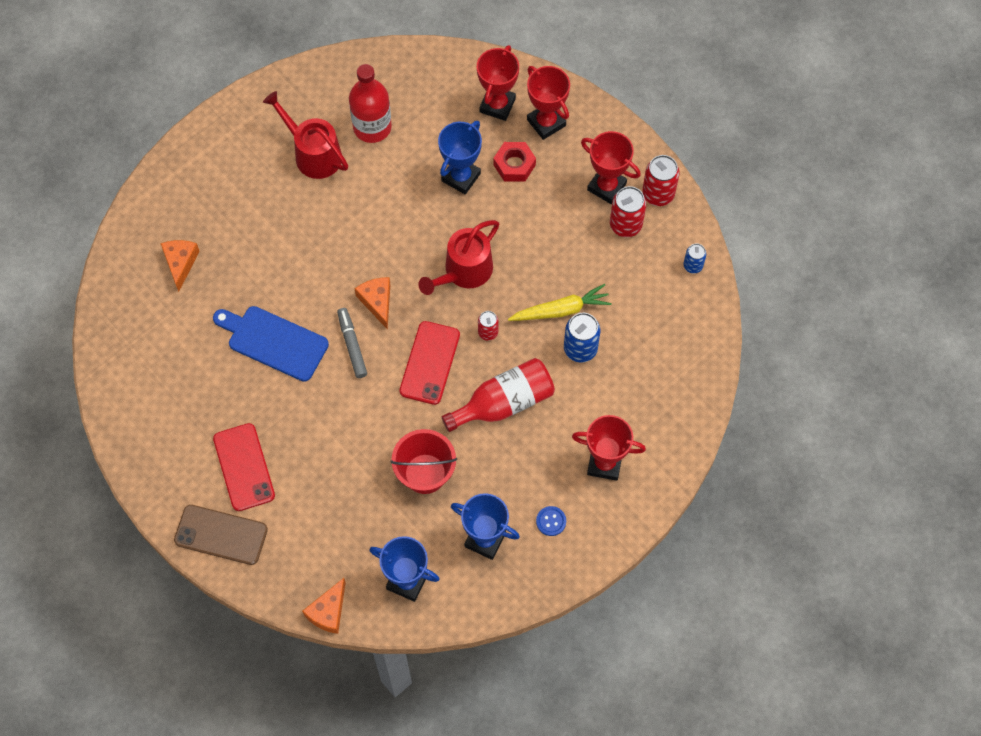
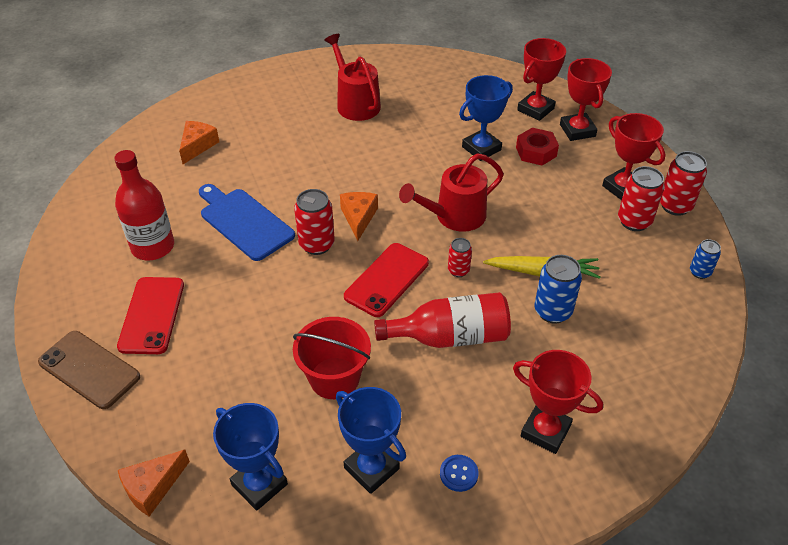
camera: 20 degrees right, 20 degrees down
grey marker [337,308,367,378] -> red can [294,189,335,255]
red bottle [349,64,392,143] -> red bottle moved to [114,150,174,260]

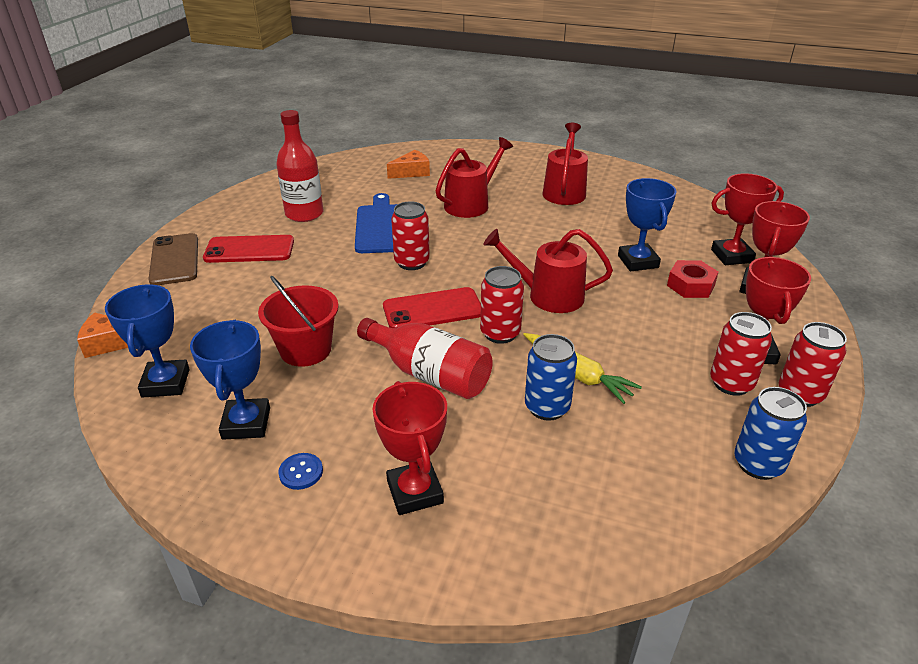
camera: 40 degrees right, 10 degrees down
red phone [117,277,184,354] -> red phone turned 45 degrees clockwise [203,235,294,263]
orange cheese [340,192,378,241] -> none
red can [448,238,472,277] -> red can [480,266,524,344], size x1.67
blue trophy [459,75,513,161] -> blue trophy turned 75 degrees clockwise [618,178,677,271]
blue can [690,239,721,279] -> blue can [734,387,807,480], size x1.67
none -> red watering can [435,137,513,218]

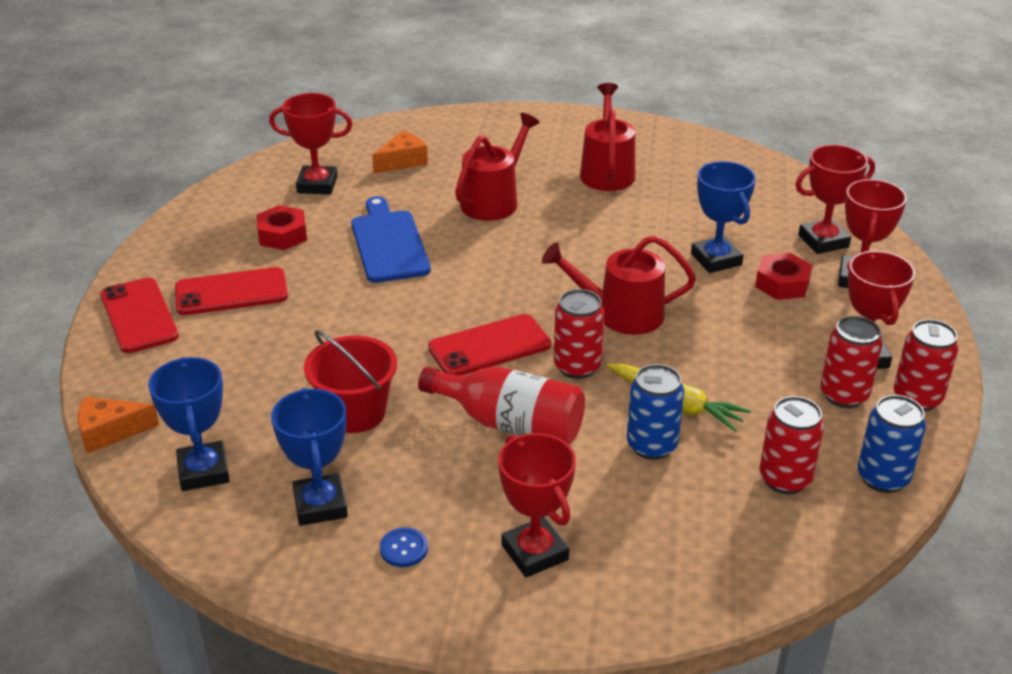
camera: 10 degrees left, 0 degrees up
brown phone [148,233,198,285] -> red phone [100,278,179,353]
red bottle [276,110,323,222] -> red nut [257,205,307,250]
red can [391,202,430,270] -> red can moved to [759,396,824,494]
none -> red trophy [269,93,353,195]

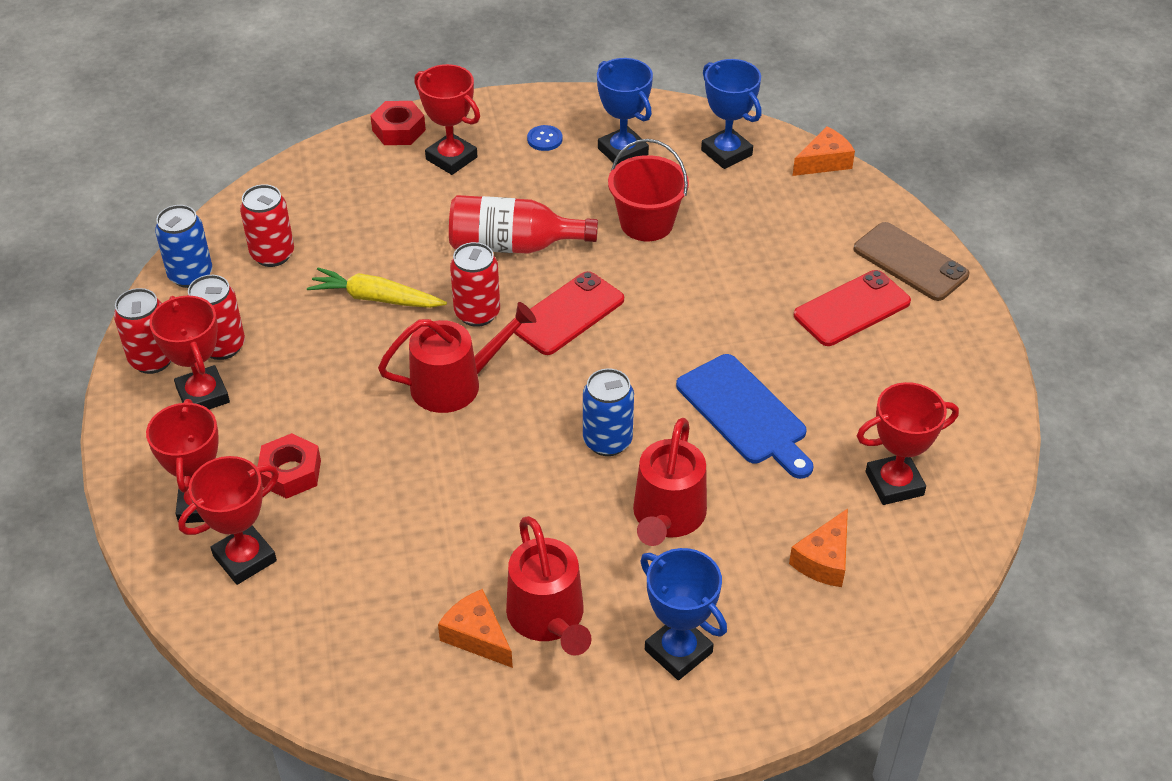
camera: 160 degrees right, 10 degrees up
red phone [100,278,179,353] -> brown phone [853,222,969,301]
red nut [257,205,307,250] -> red nut moved to [370,101,426,145]
blue can [627,364,684,460] -> blue can moved to [583,368,634,456]
blue trophy [691,161,756,273] -> blue trophy moved to [640,548,727,680]
none -> orange cheese [438,589,513,668]

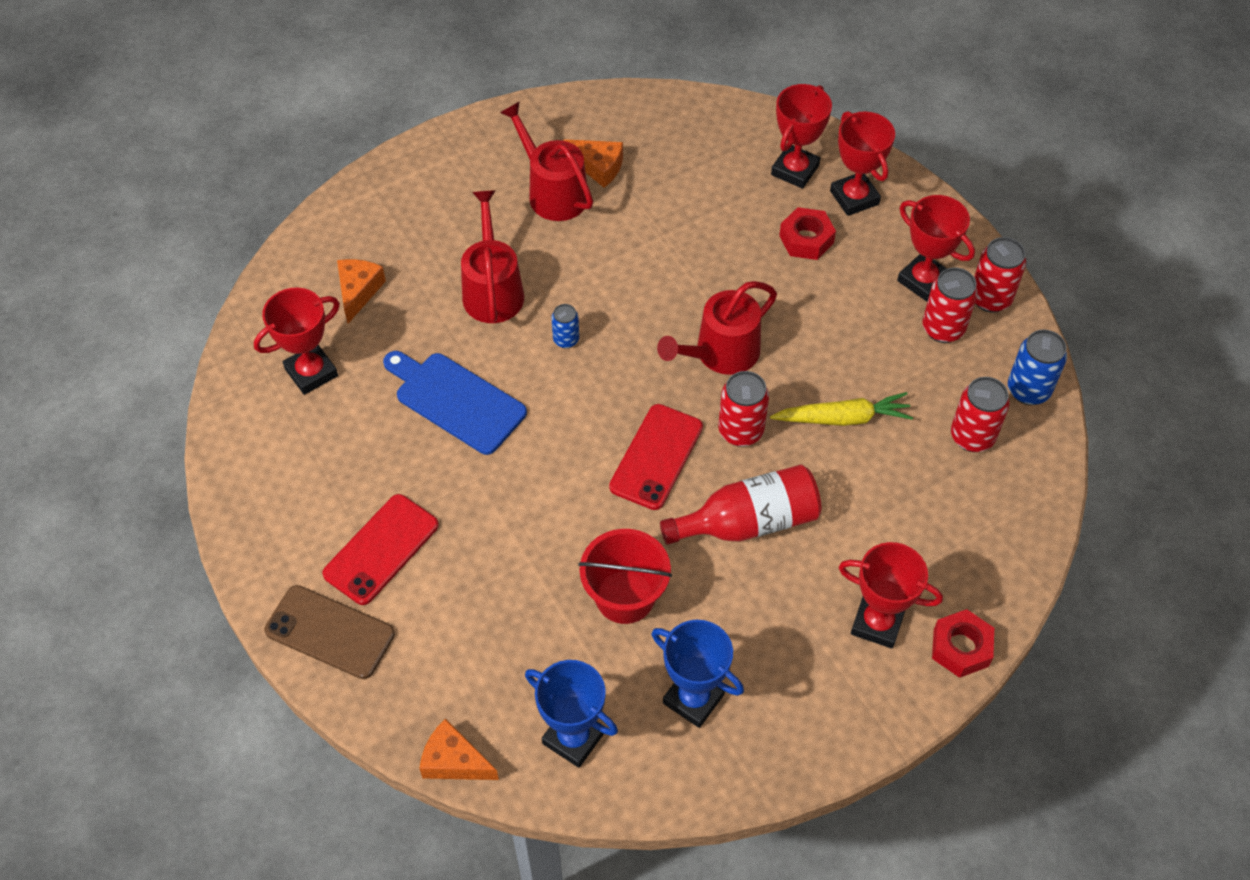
camera: 160 degrees right, 10 degrees up
blue button [527,125,562,151] -> none
blue can [583,368,634,456] -> blue can [552,304,579,348], size x0.60
blue trophy [640,548,727,680] -> none
orange cheese [793,126,855,176] -> orange cheese turned 75 degrees clockwise [419,719,499,780]

